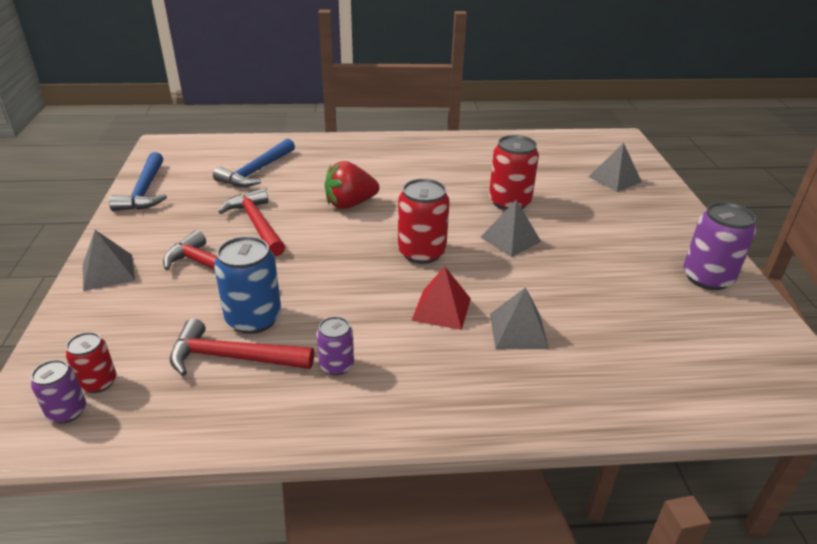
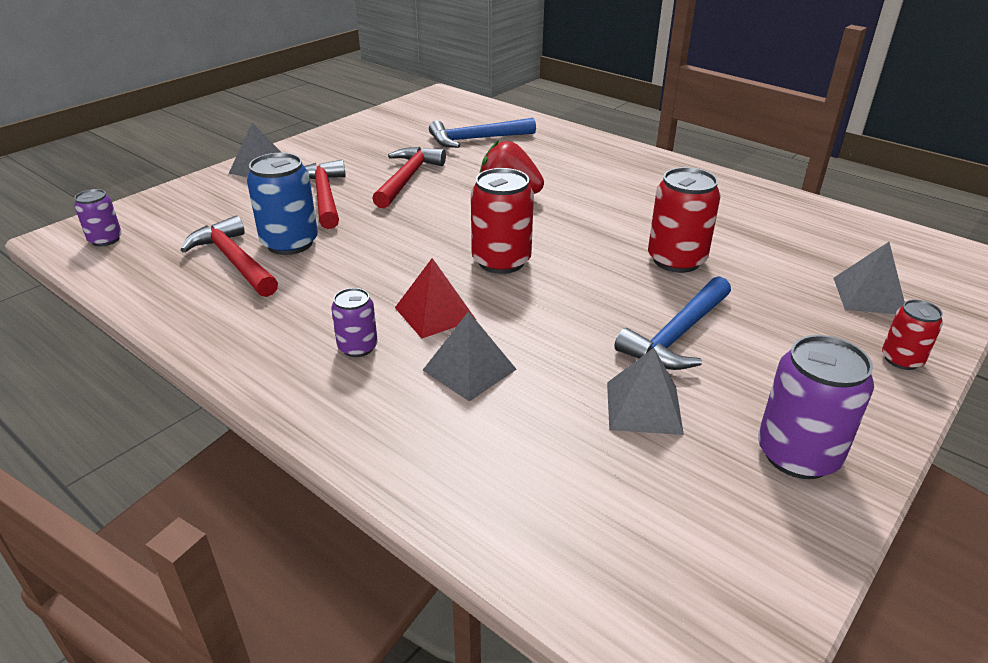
camera: 45 degrees right, 0 degrees up
red can [66,332,116,393] -> red can moved to [882,300,943,370]
blue hammer [109,152,167,211] -> blue hammer moved to [614,276,731,370]
purple can [317,316,354,375] -> purple can moved to [331,288,378,357]
grey pyramid [480,200,541,257] -> grey pyramid moved to [607,348,684,435]

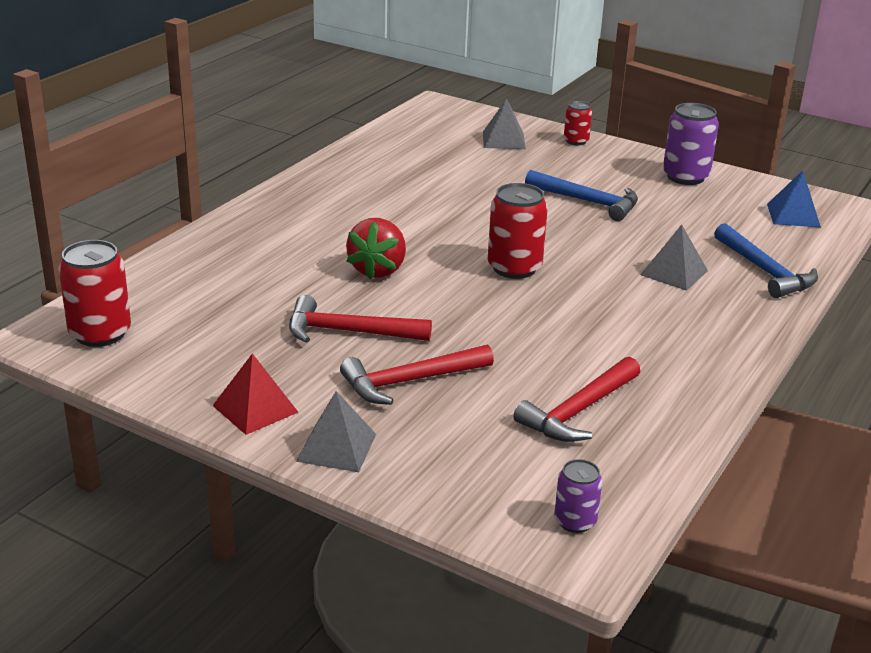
camera: 100 degrees left, 5 degrees down
blue can [247,153,318,255] -> none
purple can [331,288,378,357] -> none
red pyramid [395,258,476,339] -> red pyramid moved to [212,353,298,435]
blue hammer [429,118,536,148] -> blue hammer moved to [714,223,818,298]
grey pyramid [607,348,684,435] -> none
red can [648,167,720,273] -> red can moved to [58,240,131,347]
none -> blue pyramid [767,170,821,228]

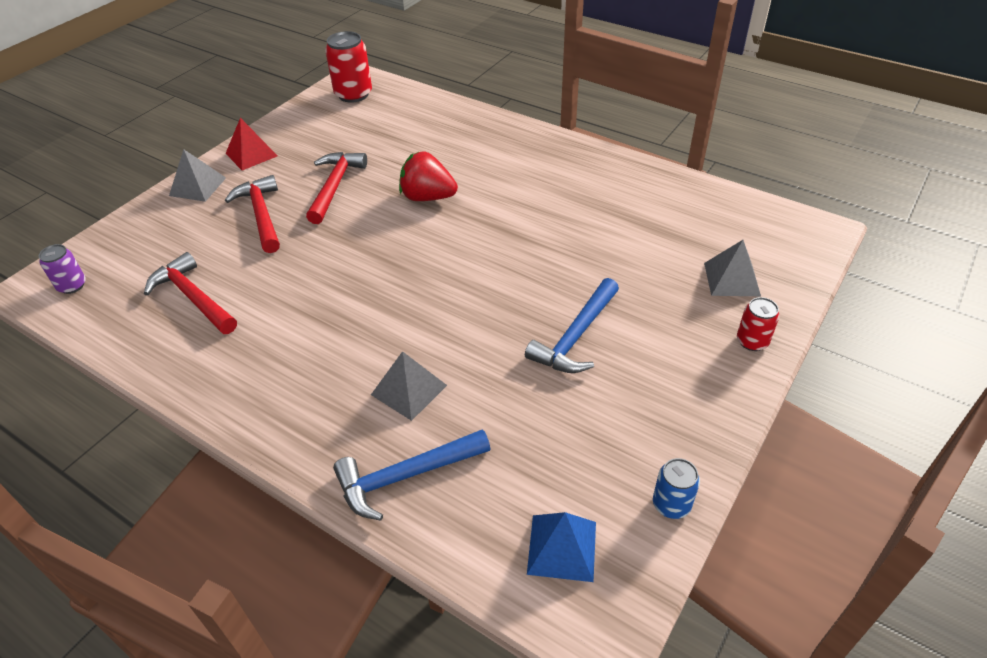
camera: 95 degrees right, 15 degrees up
red can [488,183,548,279] -> none
purple can [663,103,719,185] -> none
none -> blue can [653,458,700,519]

